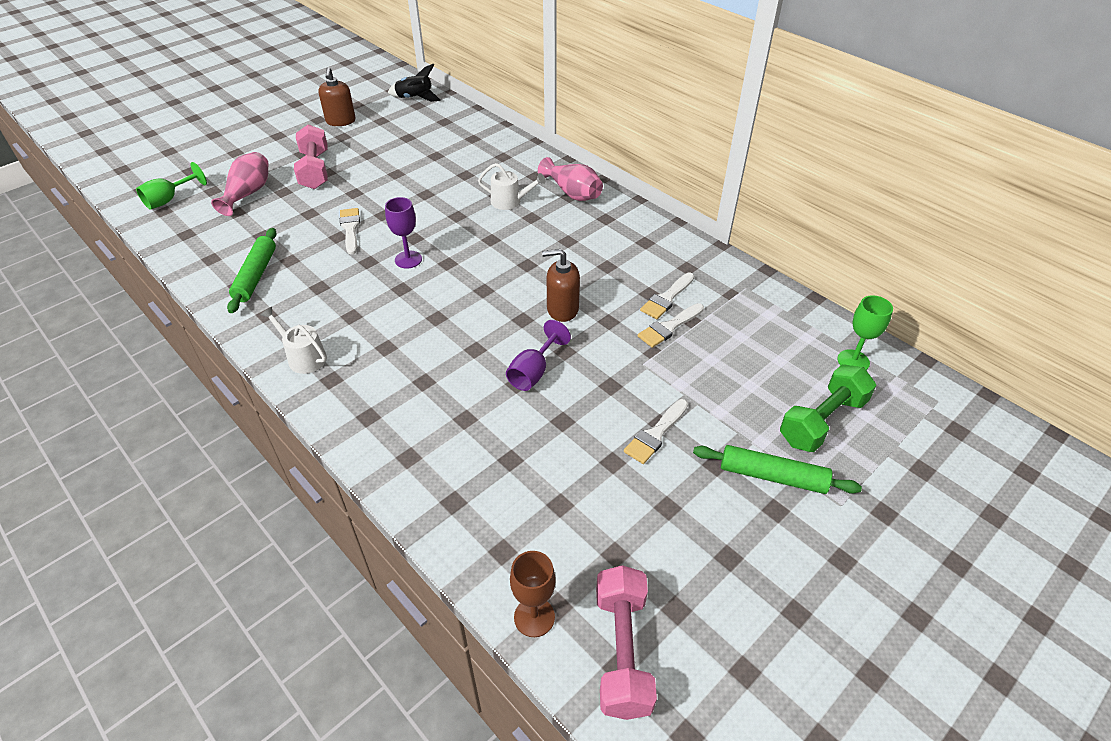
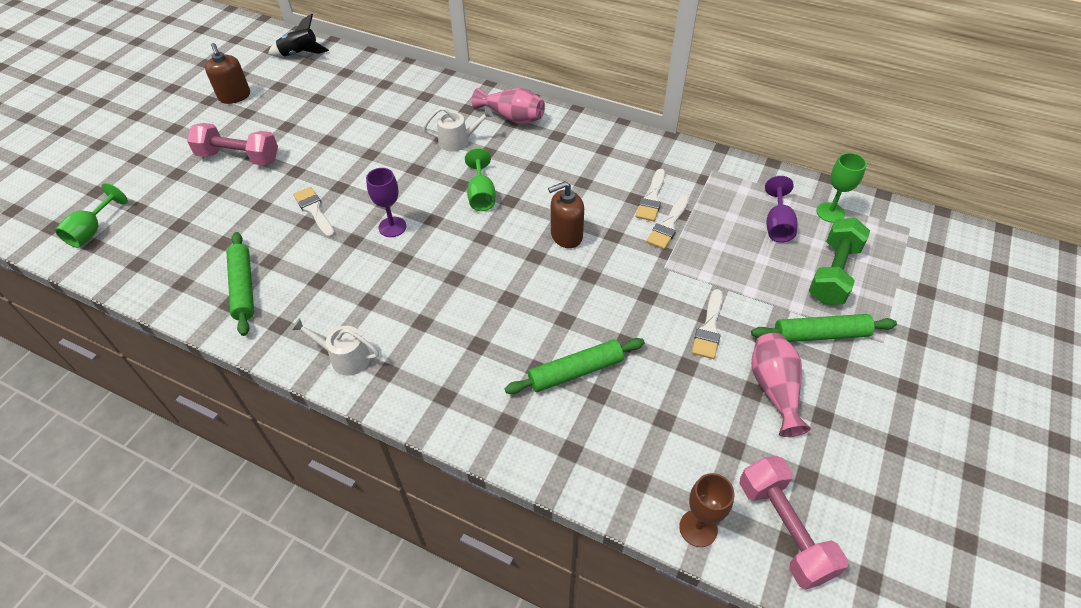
camera: 20 degrees left, 5 degrees up
pink vase [211,152,269,216] -> pink vase moved to [751,333,811,437]
pink dumbbell [294,124,328,189] -> pink dumbbell turned 45 degrees counterclockwise [187,123,278,165]
purple goblet [506,320,571,391] -> purple goblet moved to [765,176,797,243]
none -> green goblet [465,148,495,211]
none -> green rolling pin [505,338,645,394]

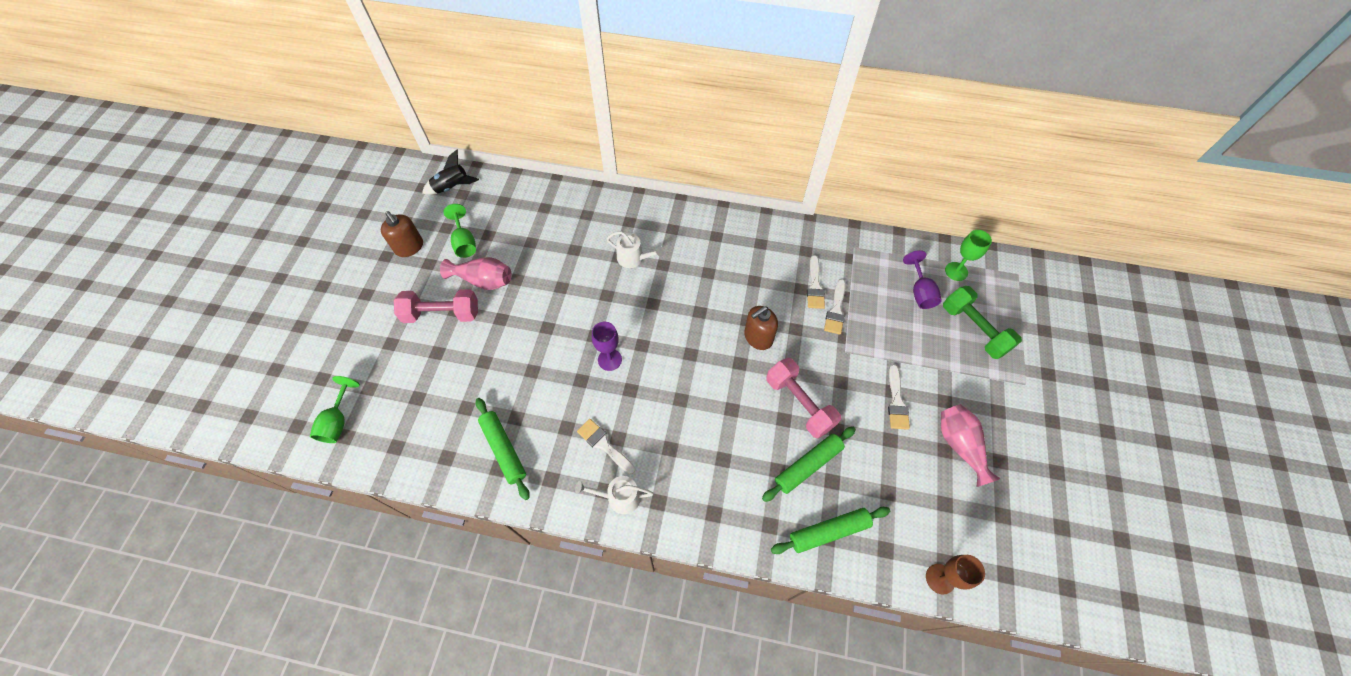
camera: 15 degrees left, 10 degrees up
white brush [293,187,335,238] -> white brush moved to [577,419,635,474]
white watering can [423,107,493,152] -> white watering can turned 45 degrees clockwise [606,231,664,268]
green goblet [465,148,495,211] -> green goblet moved to [443,204,476,258]
pink vase [472,88,545,124] -> pink vase moved to [440,257,512,290]
pink dumbbell [740,456,848,589] -> pink dumbbell moved to [766,358,841,438]
green rolling pin [751,314,897,342] -> green rolling pin moved to [771,507,890,554]
green dumbbell [809,218,870,304] -> green dumbbell turned 45 degrees counterclockwise [943,286,1022,359]

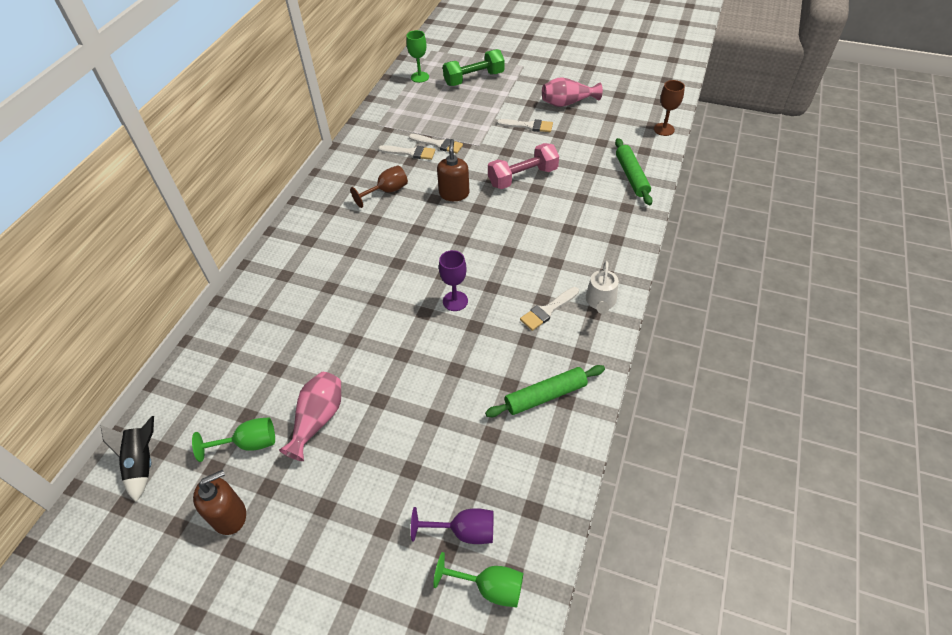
camera: 80 degrees left, 10 degrees down
pink dumbbell [394,289,478,323] -> none
white watering can [606,231,664,268] -> none
brown soap dispenser [744,306,778,350] -> brown soap dispenser turned 150 degrees counterclockwise [437,139,469,201]
green rolling pin [762,427,856,502] -> none
purple goblet [903,250,942,309] -> purple goblet moved to [411,507,493,544]
none -> brown goblet [350,165,408,208]

